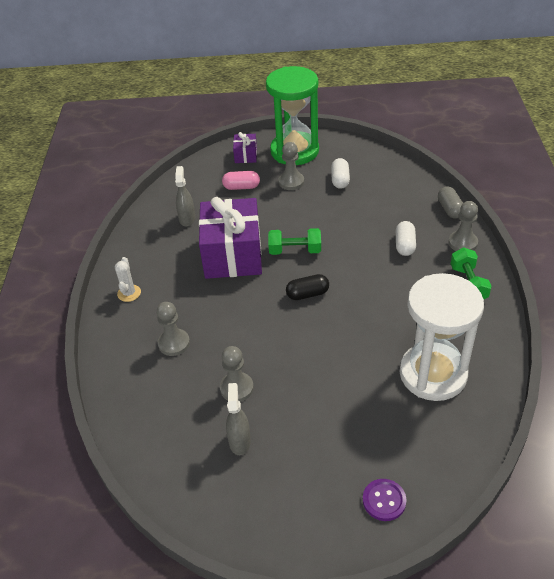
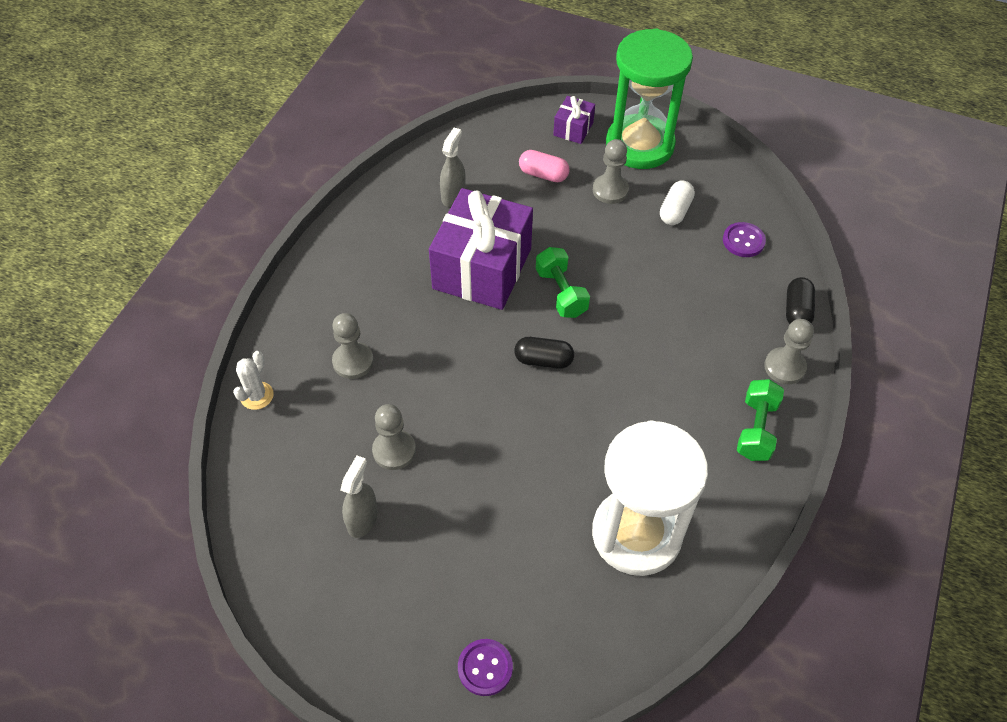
camera: 20 degrees right, 10 degrees up
white cactus [115,257,141,302] -> white cactus moved to [233,351,274,410]
green dumbbell [268,228,321,255] -> green dumbbell turned 45 degrees clockwise [536,247,590,318]
white capsule [396,221,416,256] -> none
grey capsule [438,187,463,219] -> black capsule [786,277,815,324]
none -> purple button [723,222,766,257]

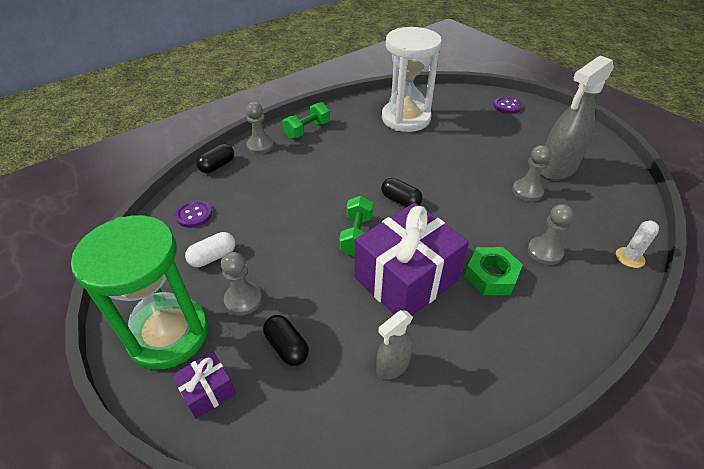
camera: 150 degrees left, 10 degrees down
grey spray bottle [341,456,378,538] -> grey spray bottle [541,55,614,180], size x1.89
pink capsule [519,150,570,182] -> black capsule [263,315,309,366]
none -> green nut [465,247,523,295]

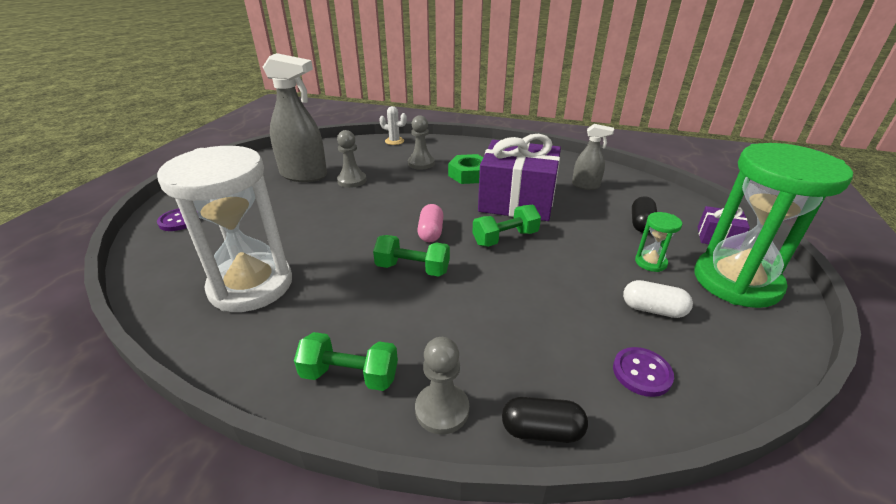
camera: 125 degrees left, 10 degrees down
grey pawn [221,252,262,315] -> green hourglass [635,212,682,272]
black capsule [381,178,423,207] -> pink capsule [417,204,444,242]
none -> green dumbbell [373,235,450,276]

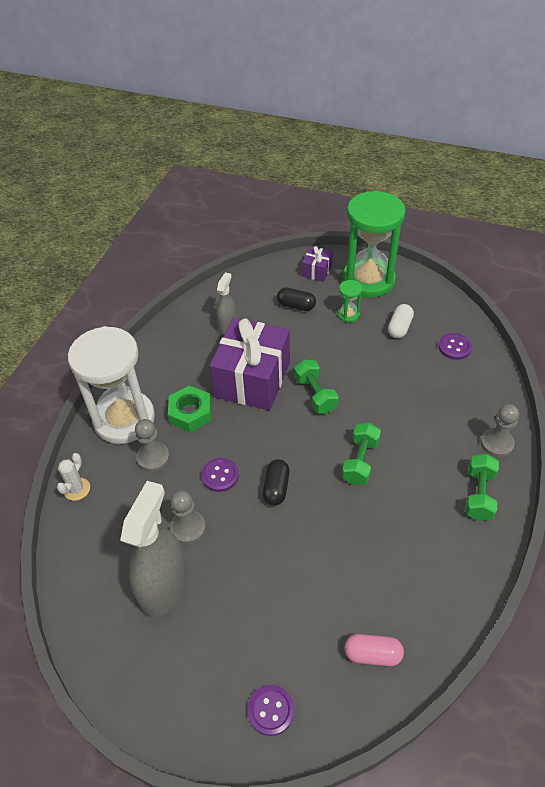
camera: 85 degrees left, 15 degrees up
white hourglass [157,146,292,312] -> white hourglass moved to [68,326,155,444]
pink capsule [417,204,444,242] -> pink capsule moved to [344,634,404,666]
black capsule [502,397,588,443] -> black capsule moved to [263,459,290,506]
none -> purple button [201,458,239,492]

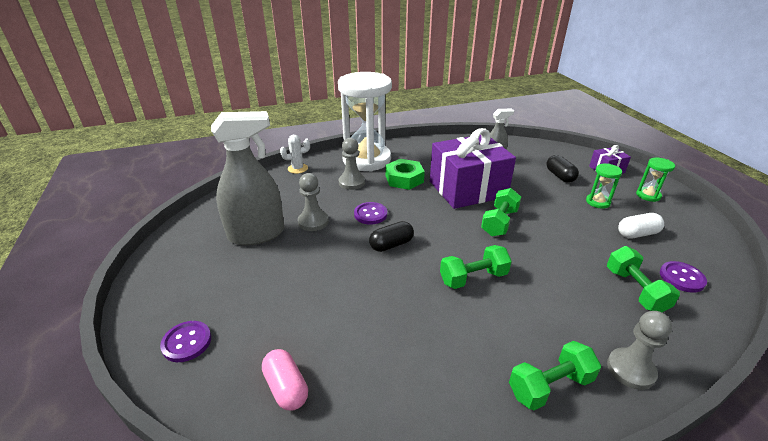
camera: 50 degrees right, 15 degrees down
green hourglass [342,191,406,298] -> green hourglass [636,158,675,202], size x0.41
none -> green dumbbell [607,246,680,312]

